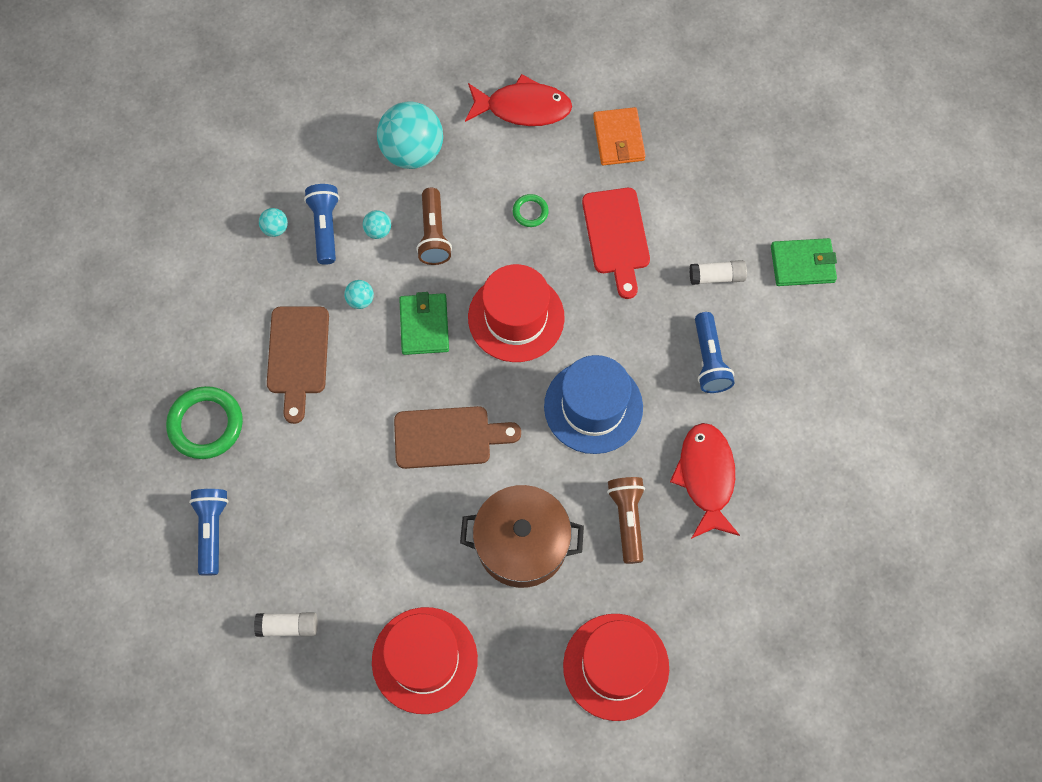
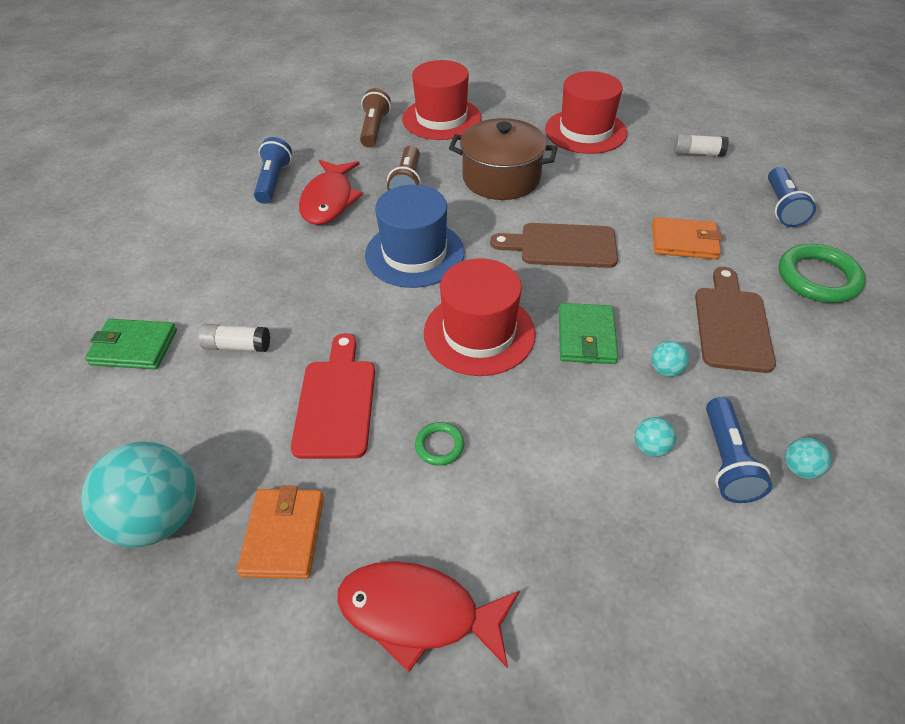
camera: 170 degrees left, 20 degrees down
turquoise ball [377,102,443,169] -> turquoise ball moved to [81,442,196,547]
brown flashlight [416,188,452,265] -> brown flashlight moved to [360,88,391,148]
blue flashlight [695,312,735,393] -> blue flashlight moved to [254,137,292,204]
none -> orange wallet [652,217,722,259]

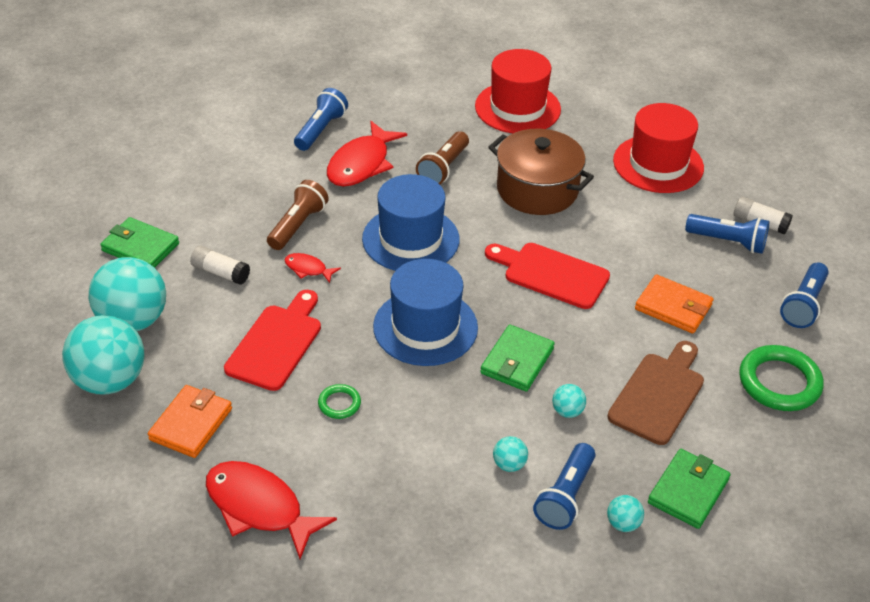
camera: 20 degrees right, 5 degrees down
brown flashlight [360,88,391,148] -> brown flashlight moved to [267,180,329,250]
red hat [424,258,536,376] -> blue hat [373,259,478,366]
brown cutting board [490,223,618,268] -> red cutting board [485,243,610,309]
none -> turquoise ball [89,257,166,331]
none -> red fish [285,253,341,283]
none -> green wallet [648,449,730,529]
none -> blue flashlight [685,214,769,254]

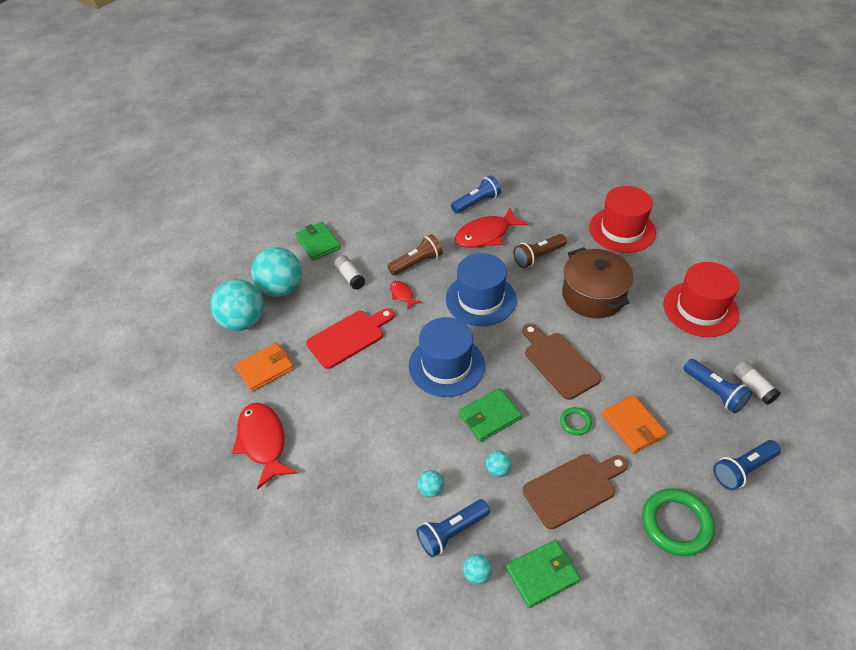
camera: 35 degrees right, 5 degrees up
green ring [318,384,361,419] -> green ring moved to [560,407,592,435]
red cutting board [485,243,610,309] -> brown cutting board [522,324,601,400]

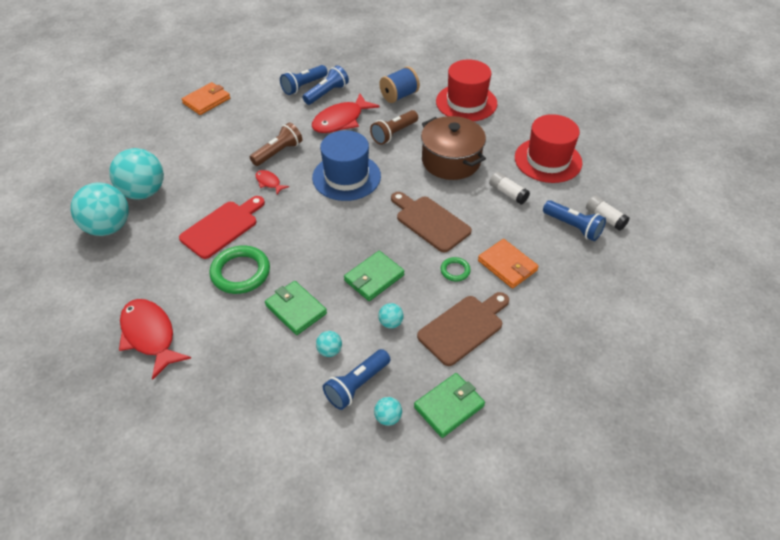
camera: 15 degrees left, 0 degrees up
orange wallet [235,343,294,392] -> orange wallet moved to [182,82,230,115]
green wallet [295,222,341,261] -> green wallet moved to [265,281,327,335]
white glue stick [334,255,365,290] -> white glue stick moved to [489,172,530,204]
blue hat [408,317,485,397] -> none
green ring [642,488,715,556] -> green ring moved to [210,245,270,294]
blue flashlight [713,440,781,490] -> blue flashlight moved to [280,65,328,95]
none -> blue spool [379,67,420,103]

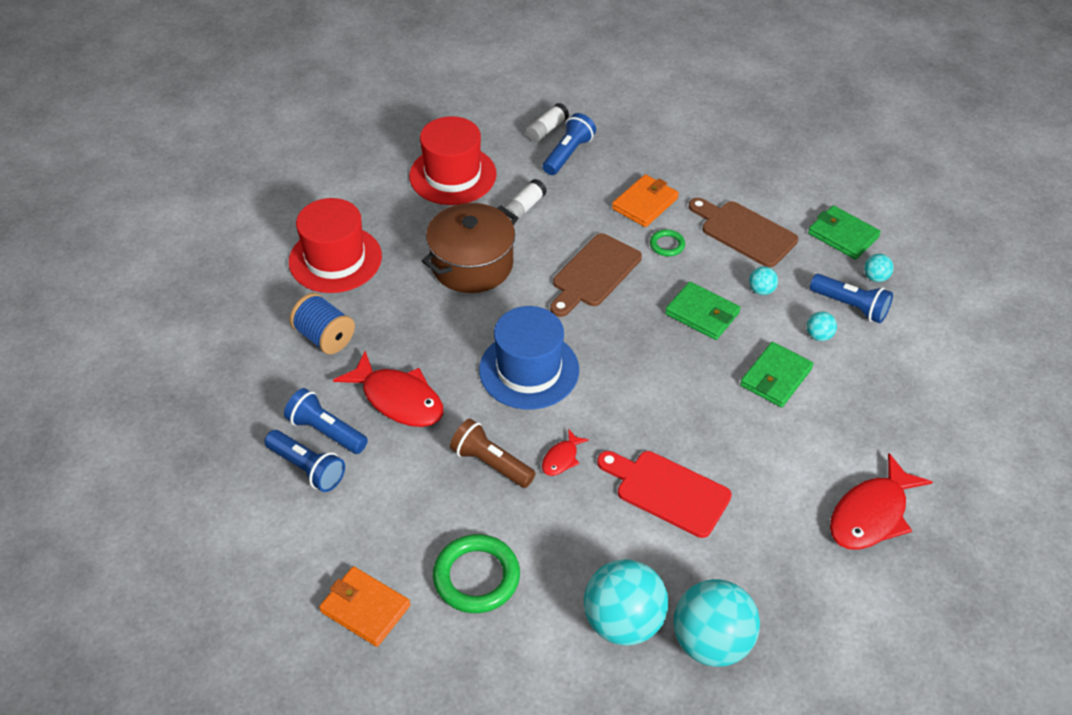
camera: 100 degrees left, 0 degrees up
green ring [210,245,270,294] -> green ring moved to [433,534,520,613]
brown flashlight [370,110,418,145] -> none

